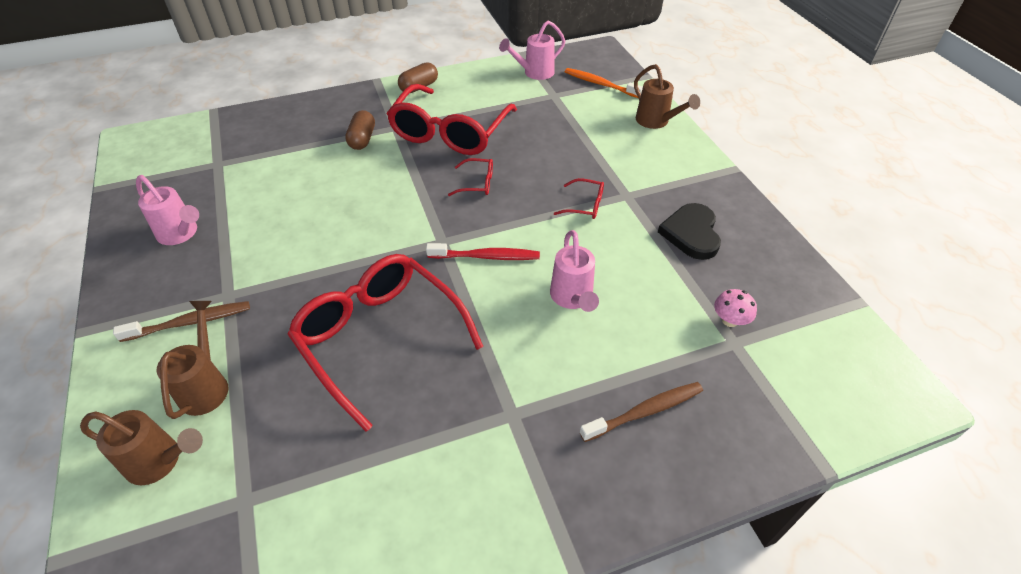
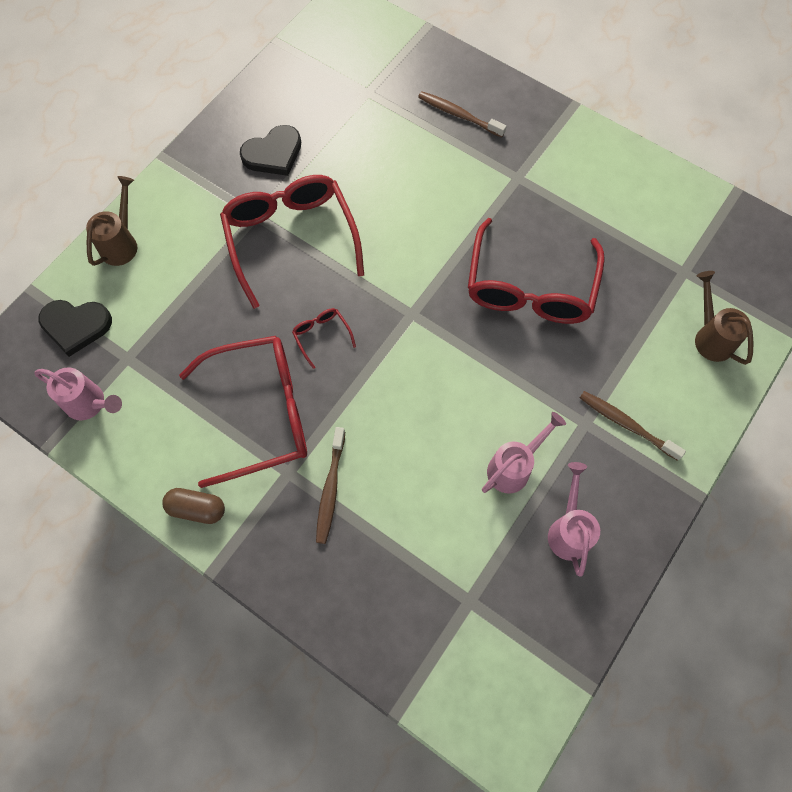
camera: 125 degrees left, 20 degrees up
brown watering can [157,301,228,419] -> none
brown capsule [345,110,375,150] -> brown toothbrush [316,427,345,544]
red toothbrush [426,243,540,260] -> none
pink watering can [550,230,599,312] -> pink watering can moved to [482,412,566,493]
red glasses [554,178,604,219] -> red glasses [220,175,364,309], size x2.45
orange toothbrush [565,68,643,98] -> black heart [38,300,112,357]
pink mushroom [714,289,757,327] -> none

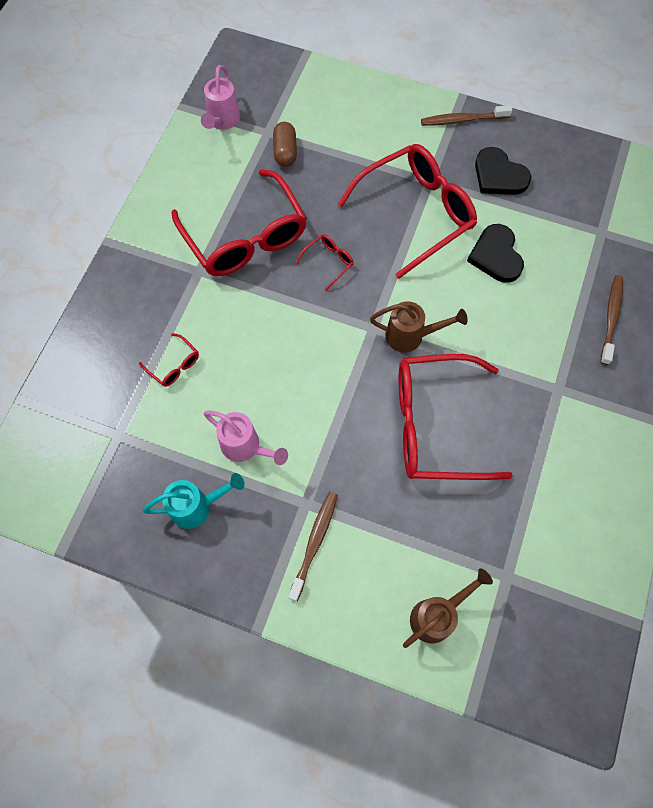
camera: 75 degrees right, 0 degrees up
black heart [38,300,112,357] -> black heart moved to [467,224,524,283]
brown watering can [86,176,137,266] -> brown watering can moved to [370,301,468,352]
brown capsule [162,488,225,524] -> brown capsule moved to [273,122,297,167]
brown toothbrush [316,427,345,544] -> brown toothbrush moved to [421,105,512,126]
pink watering can [548,462,600,577] -> turquoise watering can [143,473,245,529]
none -> red glasses [139,333,199,387]

